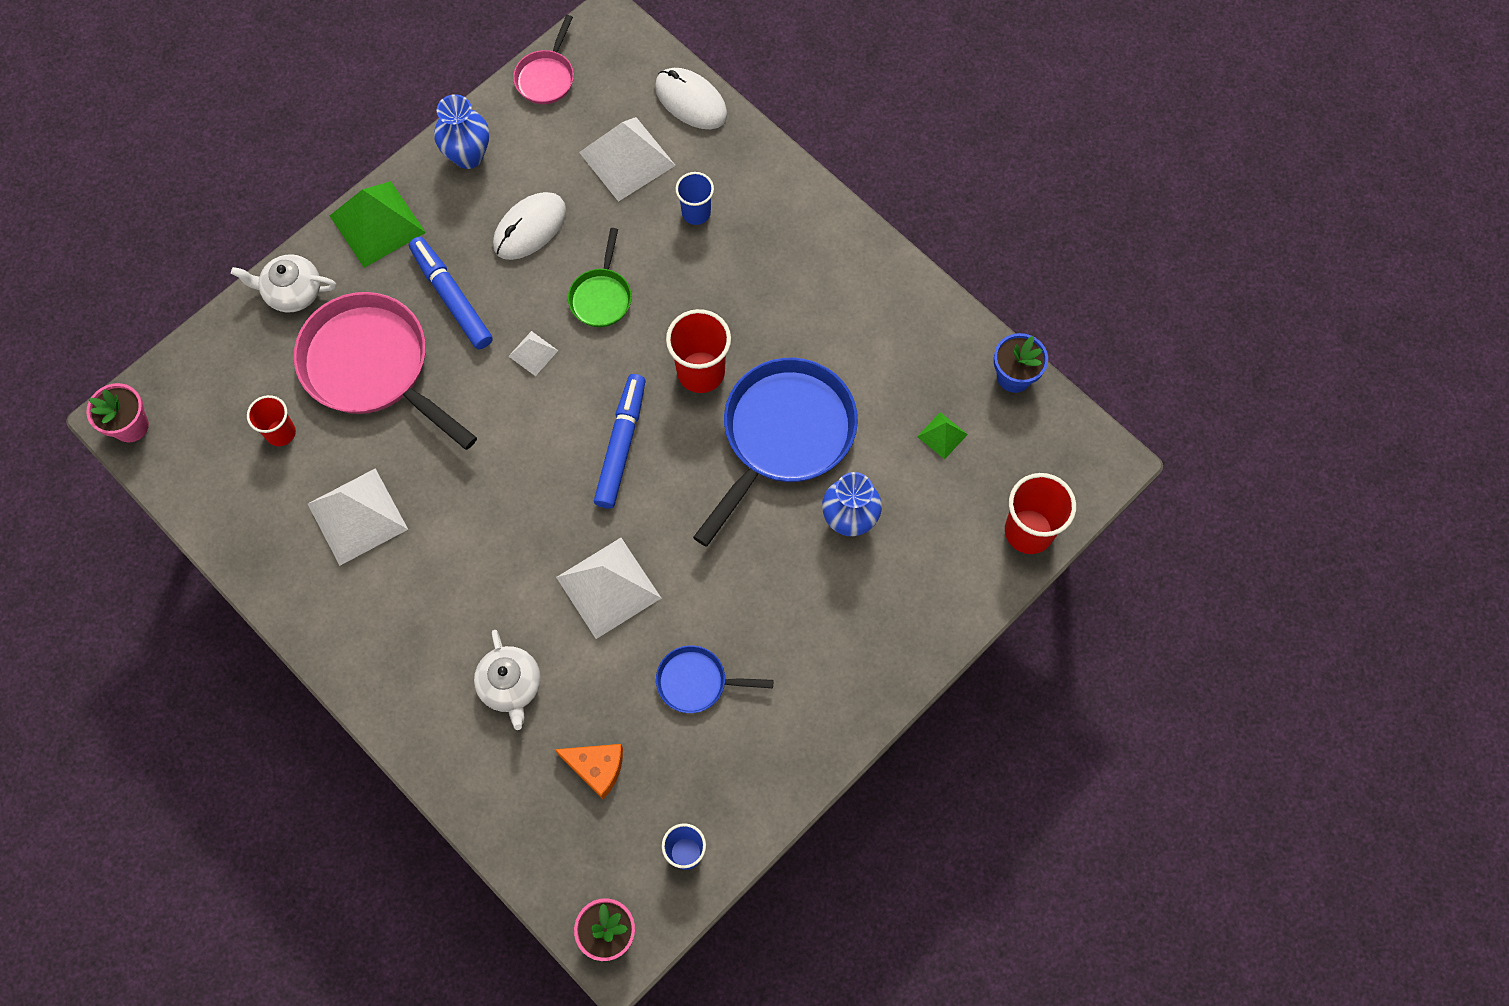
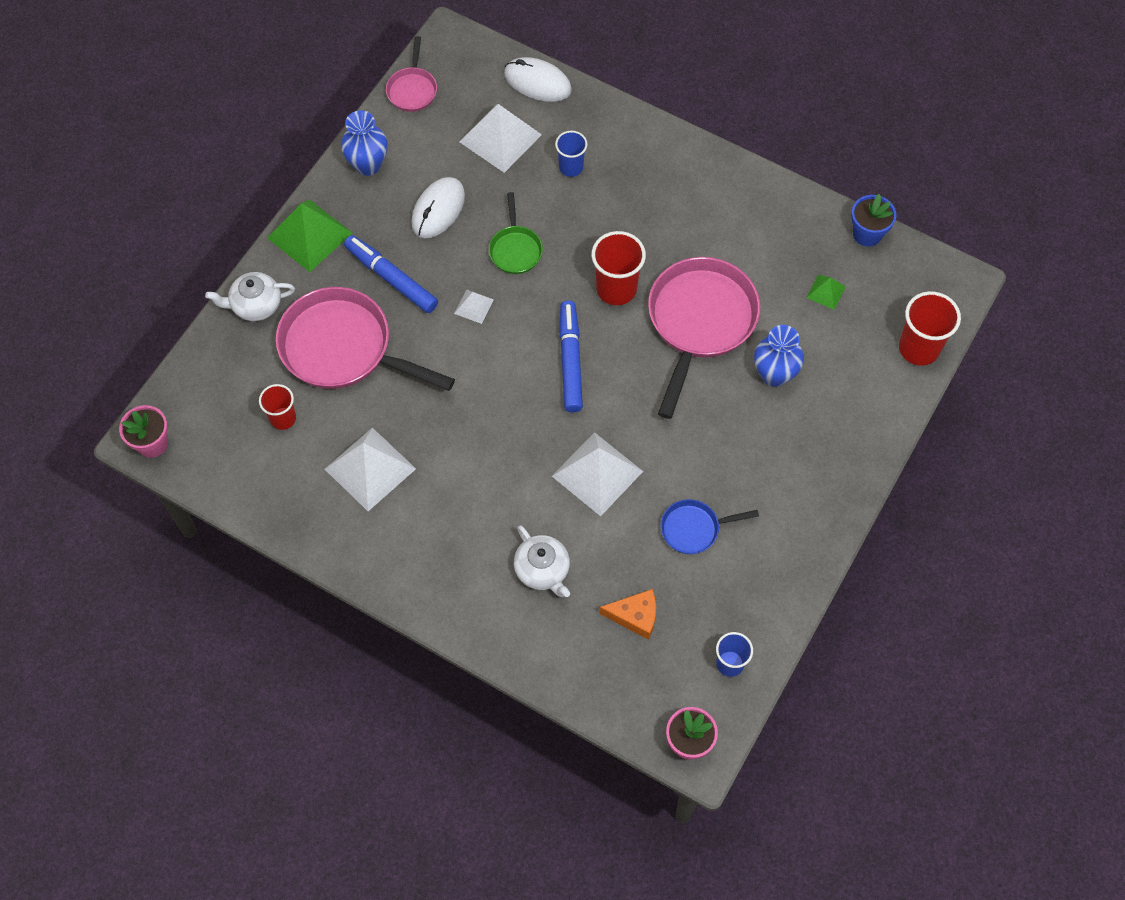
camera: 15 degrees left, 5 degrees down
blue pan [693,358,858,547] -> pink pan [648,257,760,419]

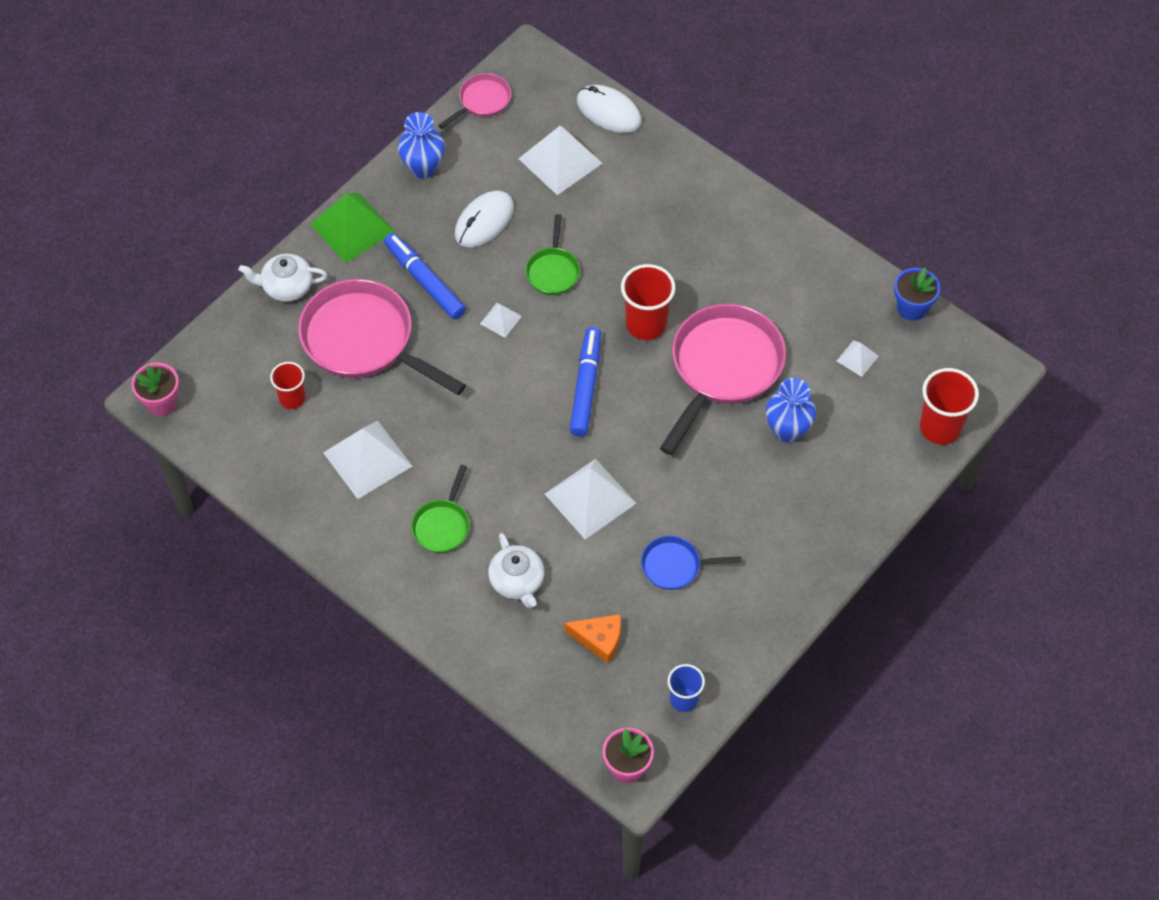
camera: 10 degrees right, 5 degrees down
pink pan [386,36,437,112] -> pink pan turned 150 degrees counterclockwise [438,73,511,129]
blue cup [555,131,588,177] -> none
green pyramid [806,275,846,310] -> white pyramid [837,340,879,377]
none -> green pan [411,465,470,553]

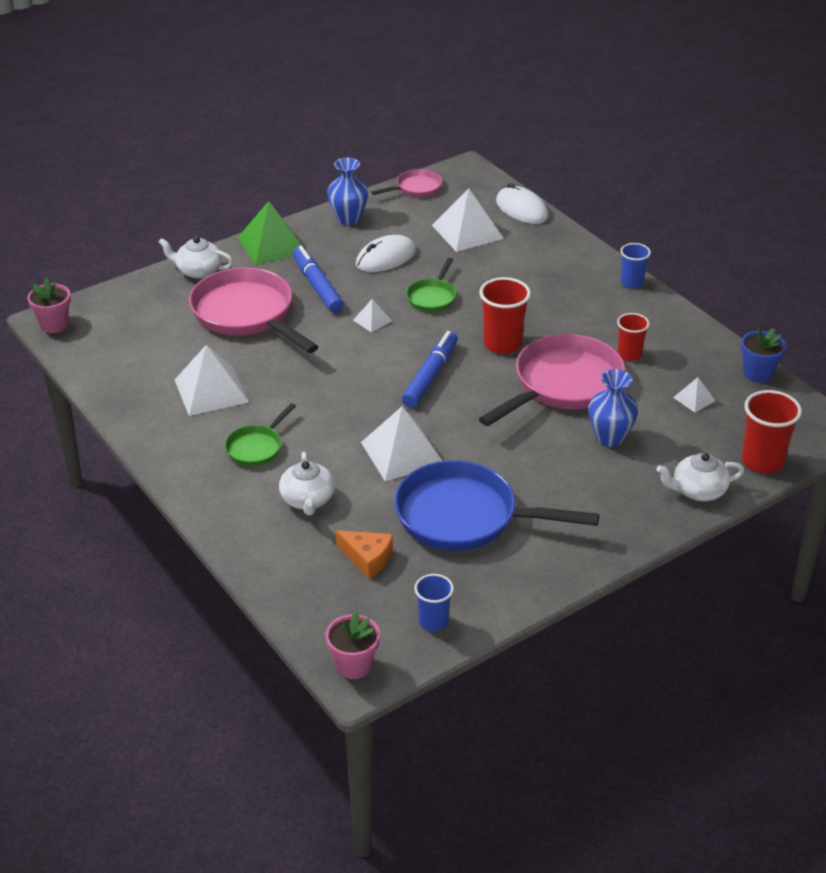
camera: 15 degrees right, 20 degrees down
red cup [270,362,305,409] -> red cup moved to [617,313,649,361]
blue pan [641,536,741,590] -> blue pan [394,460,599,551], size x2.02
none -> blue cup [620,243,651,288]
none -> white teapot [656,453,744,501]

